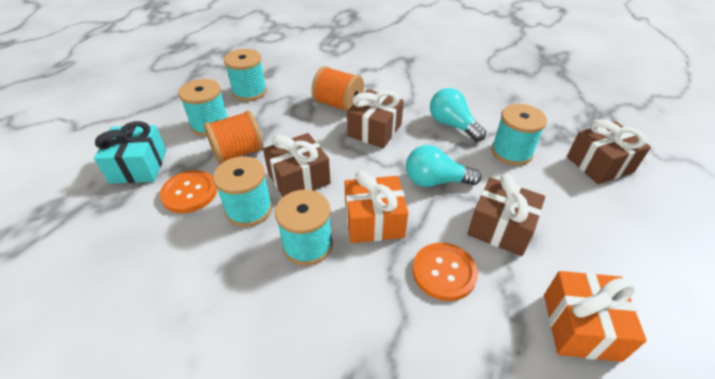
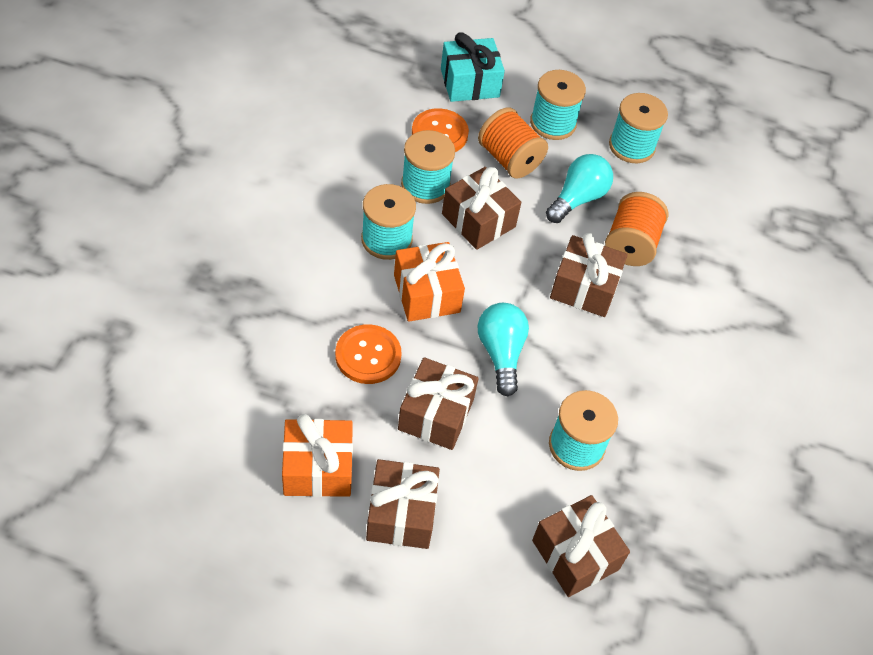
camera: 75 degrees right, 10 degrees up
turquoise light bulb [430,88,486,141] -> turquoise light bulb moved to [546,154,613,223]
none -> brown gift [366,459,440,549]

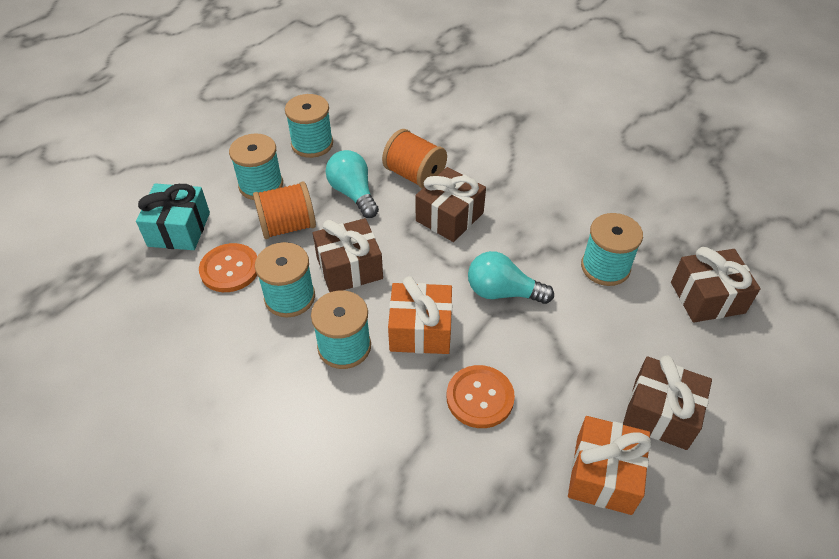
camera: 65 degrees left, 5 degrees down
brown gift [398,357,479,450] -> none

